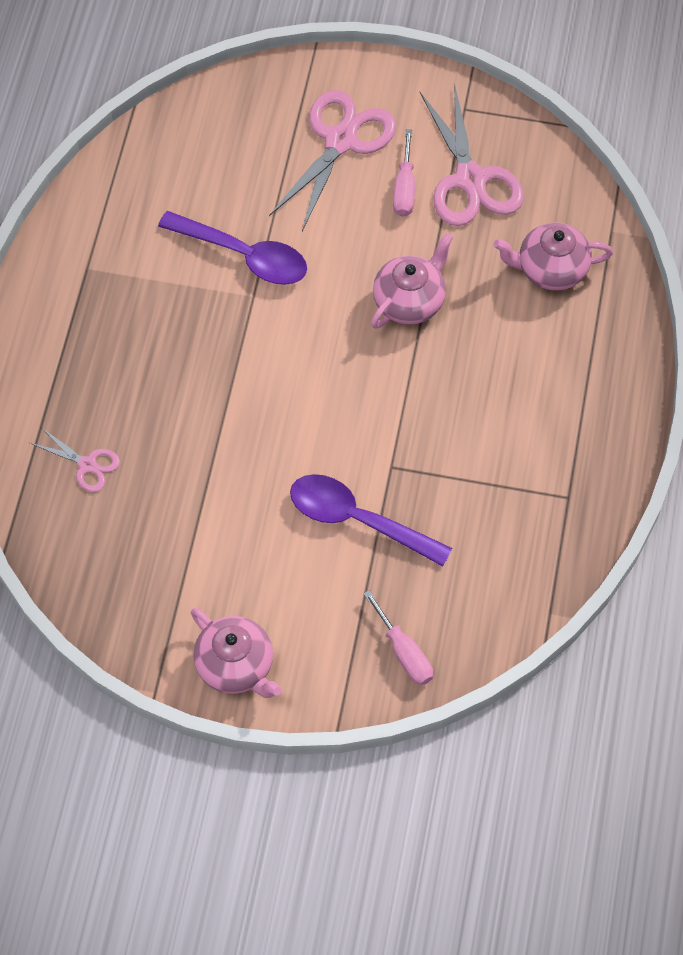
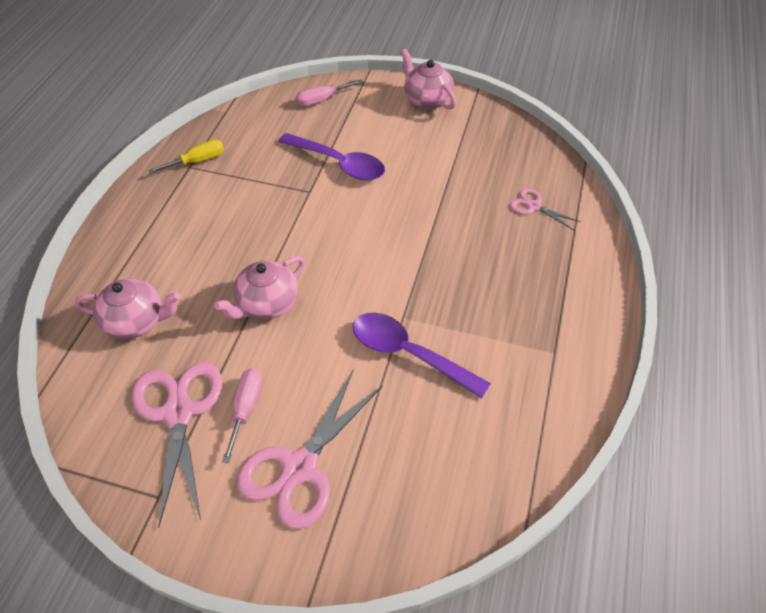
camera: 175 degrees left, 10 degrees down
pink screwdriver [363,590,433,686] -> pink screwdriver turned 90 degrees counterclockwise [296,79,363,106]
none -> yellow screwdriver [148,139,224,174]

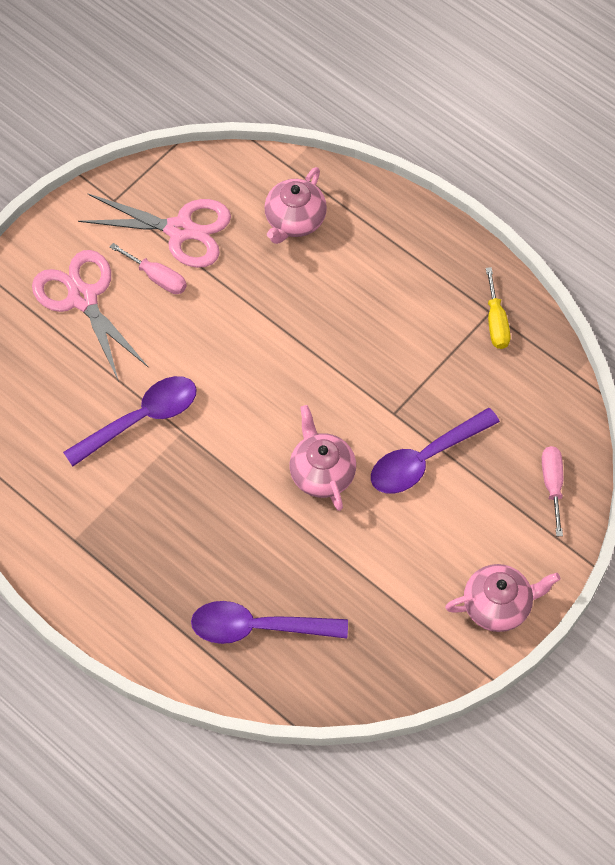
camera: 115 degrees right, 10 degrees up
pink teapot [214,256,305,319] -> pink teapot moved to [290,405,356,511]
pink scissors [510,188,581,230] -> purple spoon [191,601,348,644]

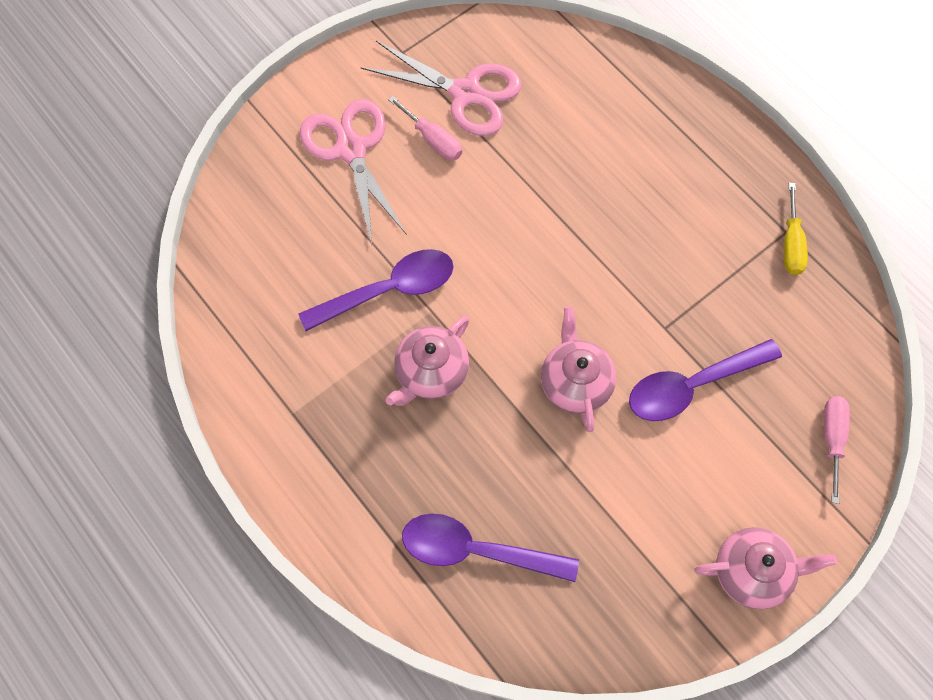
camera: 10 degrees right, 5 degrees up
pink teapot [264,167,327,244] -> pink teapot moved to [386,316,469,406]

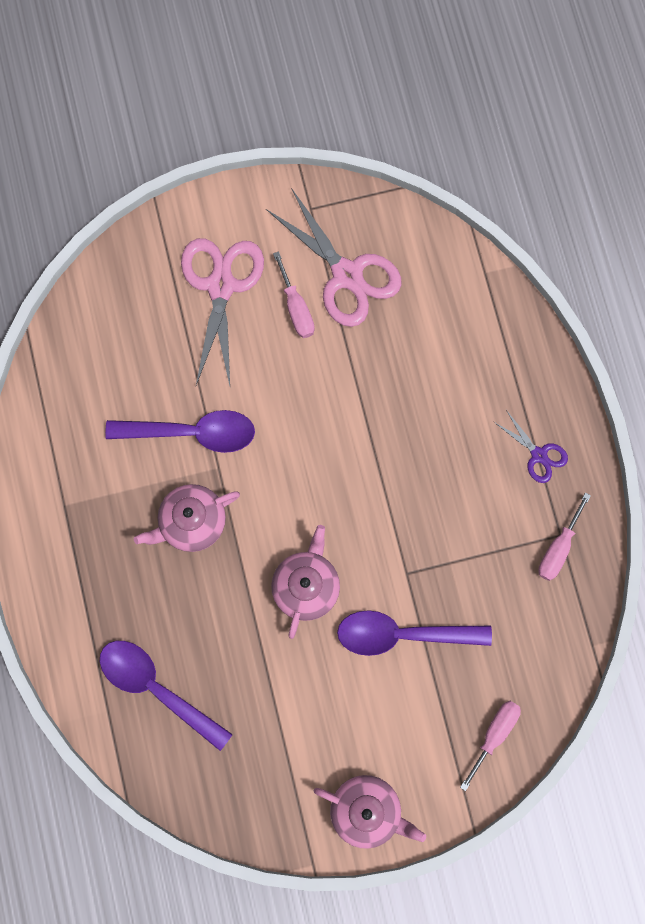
camera: 25 degrees right, 10 degrees up
yellow screwdriver [784,183,808,275] -> pink screwdriver [538,493,591,581]
none -> purple scissors [494,410,568,483]

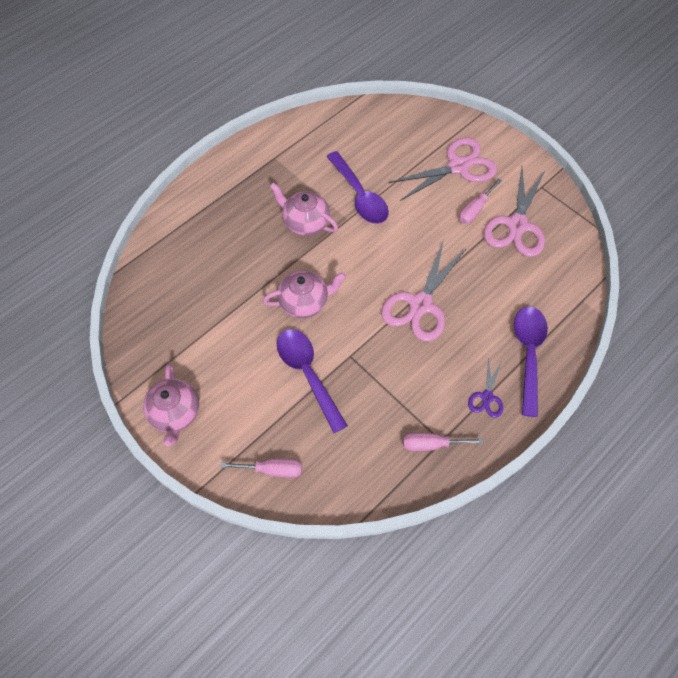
camera: 60 degrees right, 15 degrees down
purple spoon [100,641,233,751] -> purple spoon moved to [514,307,548,417]
none -> pink scissors [381,240,467,341]

